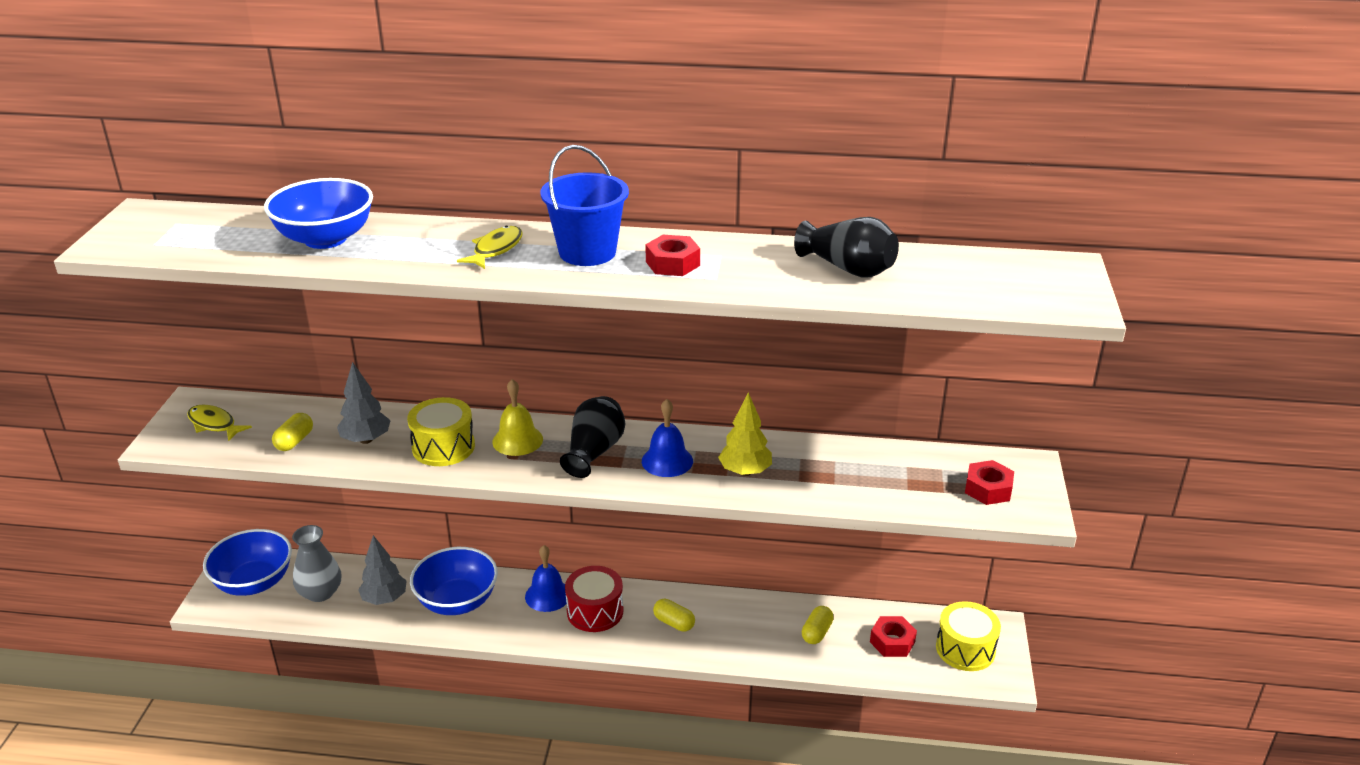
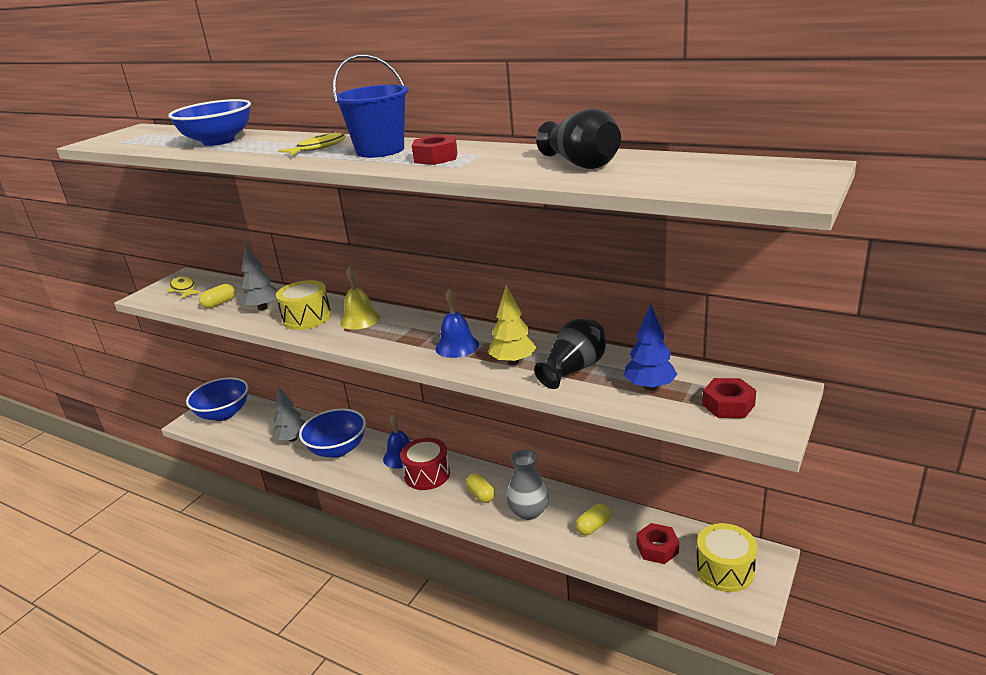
camera: 25 degrees right, 5 degrees down
grey vase [292,525,341,602] -> grey vase moved to [506,449,549,520]
black vase [560,396,625,478] -> black vase moved to [534,319,606,389]
none -> blue tree [624,305,678,391]

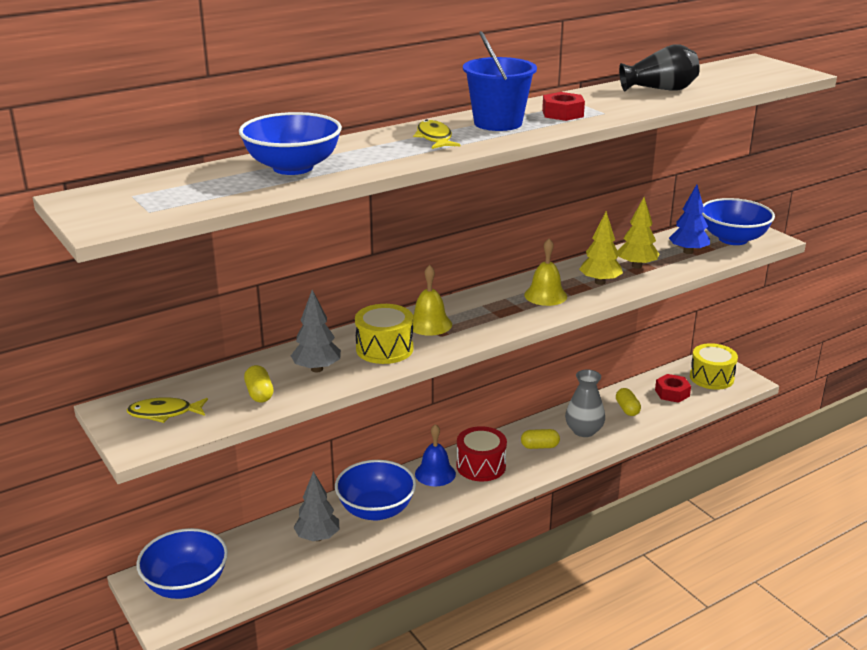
camera: 65 degrees left, 0 degrees up
blue bell [435,288,479,358] -> yellow bell [524,239,567,306]
black vase [534,319,606,389] -> yellow tree [617,197,659,269]
red nut [702,378,757,418] -> blue bowl [702,198,775,245]

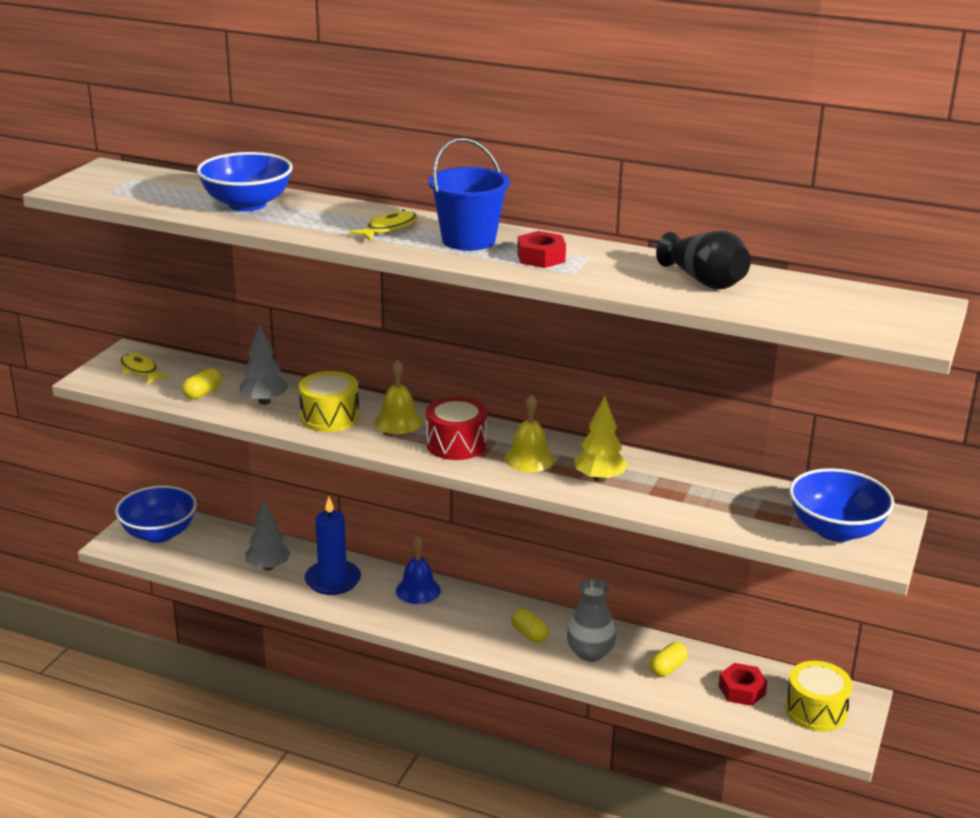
camera: 55 degrees right, 0 degrees up
blue bowl [335,460,416,521] -> blue candle [305,497,361,595]
red drum [456,426,507,482] -> red drum moved to [426,397,487,460]
yellow tree [617,197,659,269] -> none
blue tree [669,184,710,254] -> none

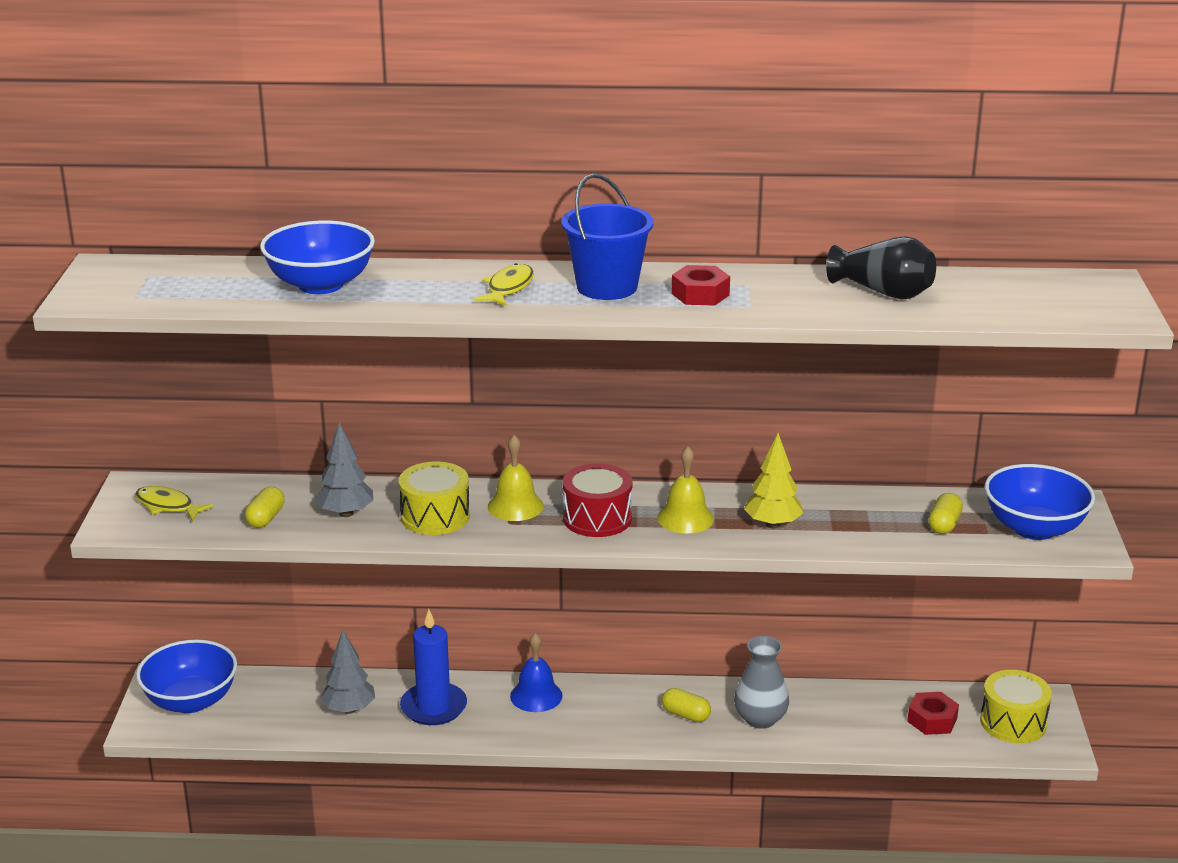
camera: 20 degrees left, 0 degrees up
yellow capsule [649,642,688,677] -> yellow capsule moved to [928,493,963,534]

